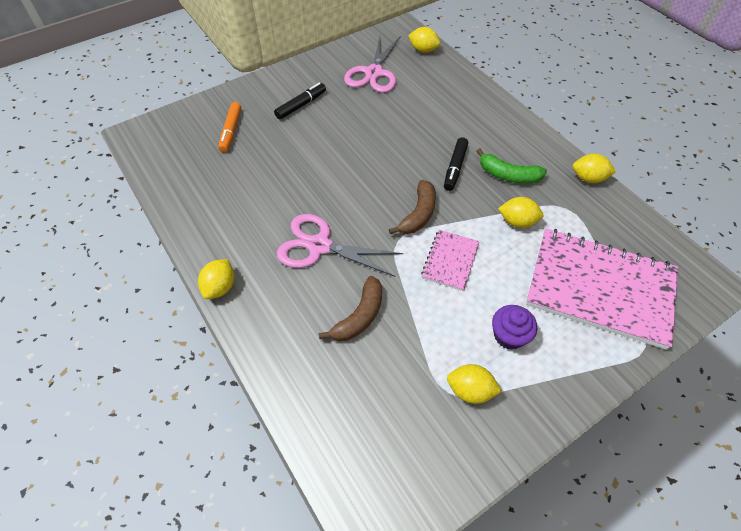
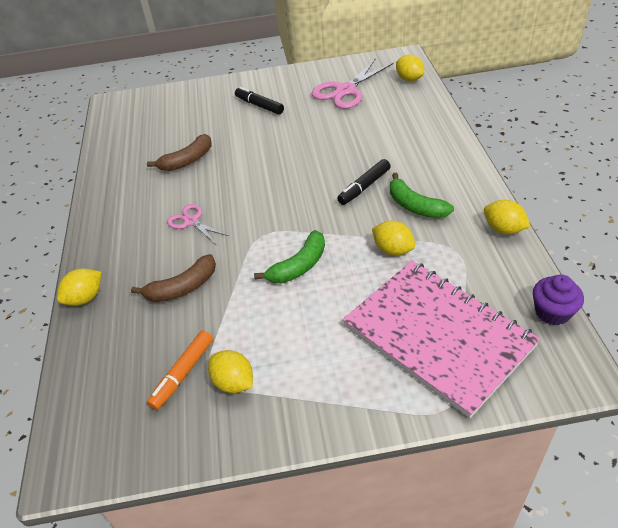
camera: 30 degrees right, 10 degrees down
yellow lemon [198,259,234,299] -> yellow lemon moved to [57,268,101,306]
orange marker [218,102,242,153] -> orange marker moved to [147,330,213,410]
black marker [274,83,326,120] -> black marker turned 120 degrees counterclockwise [235,87,284,115]
pink scissors [277,214,403,277] -> pink scissors [167,204,229,243], size x0.57
brown banana [389,180,436,234] -> brown banana moved to [147,134,211,171]
pink notebook [421,230,480,291] -> green banana [254,230,325,283]
purple cupcake [492,305,537,350] -> purple cupcake moved to [533,275,584,325]

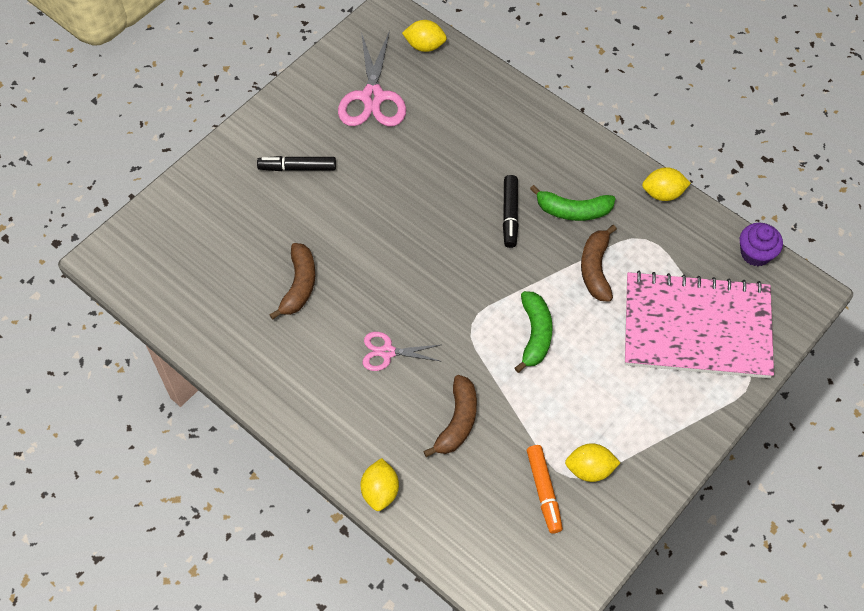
camera: 45 degrees left, 15 degrees up
yellow lemon [372,221,415,256] -> brown banana [581,225,617,302]

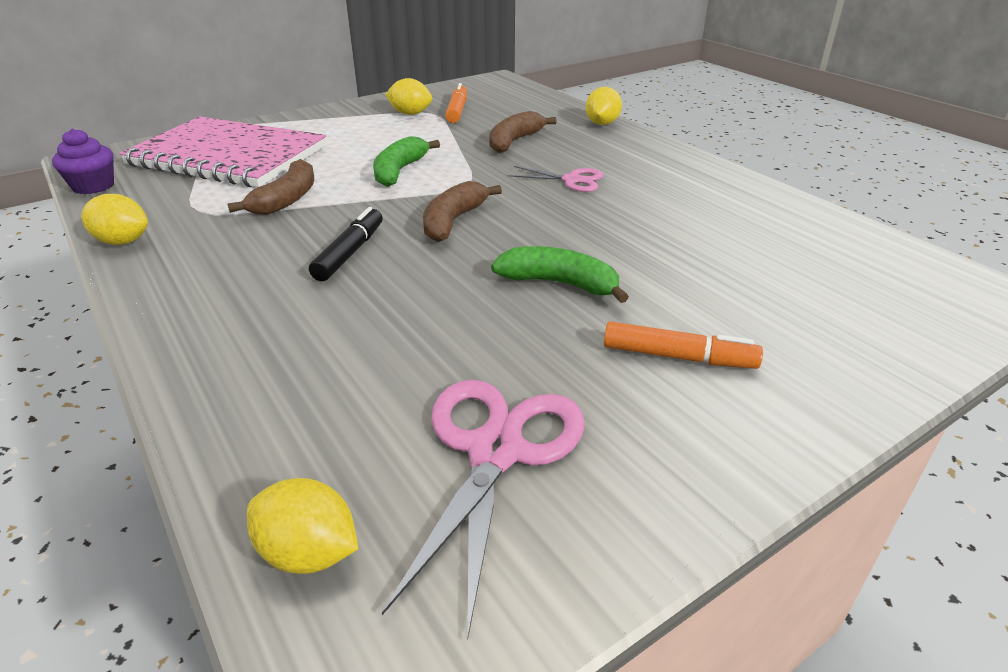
camera: 165 degrees left, 25 degrees down
black marker [257,156,336,171] -> orange marker [604,321,763,369]
brown banana [269,243,316,320] -> brown banana moved to [423,181,502,242]
green banana [530,185,616,221] -> green banana moved to [491,246,629,303]

